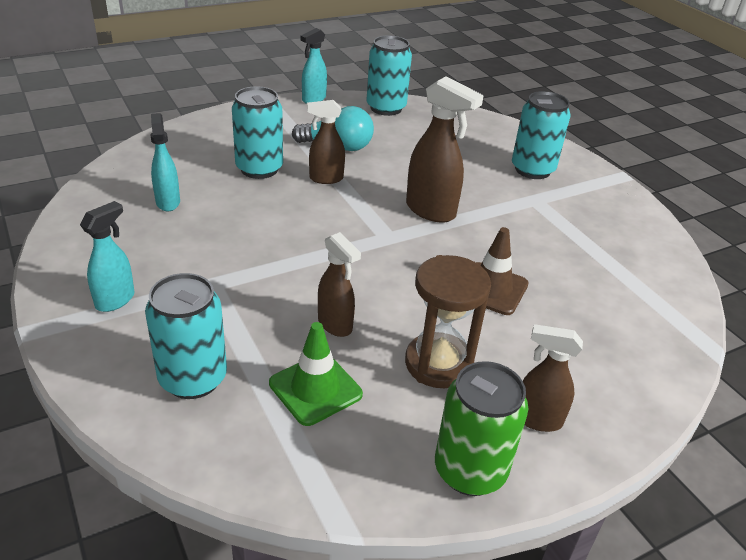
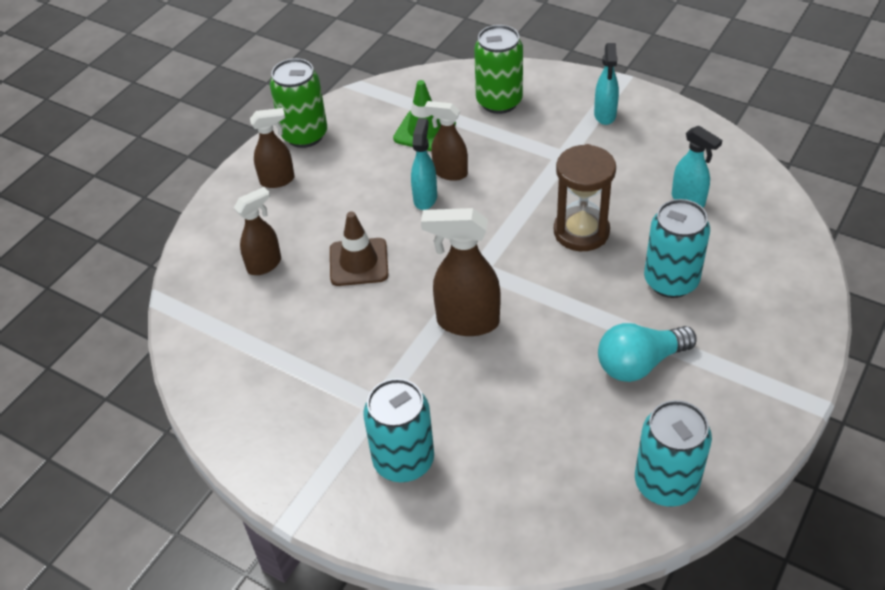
camera: 155 degrees right, 10 degrees up
turquoise can [145,273,227,399] -> green can [474,25,523,114]
turquoise spray bottle [300,28,327,104] -> turquoise spray bottle moved to [411,118,437,210]
brown spray bottle [307,100,345,184] -> brown spray bottle moved to [234,187,281,275]
brown hourglass [405,255,491,388] -> brown hourglass moved to [554,144,616,251]

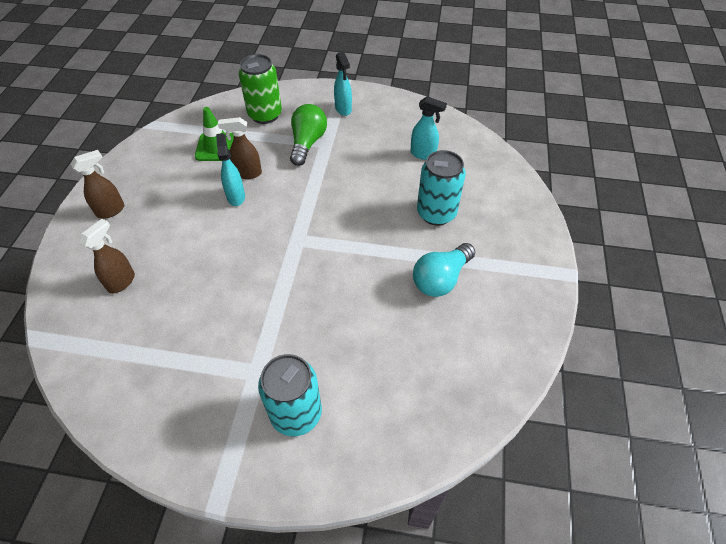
camera: 25 degrees left, 5 degrees up
green can [270,58,327,148] -> none
brown traffic cone [330,211,389,286] -> none
brown spray bottle [421,208,501,336] -> none
brown hourglass [554,144,616,251] -> none
turquoise can [635,400,712,507] -> none
none -> green light bulb [290,104,327,166]

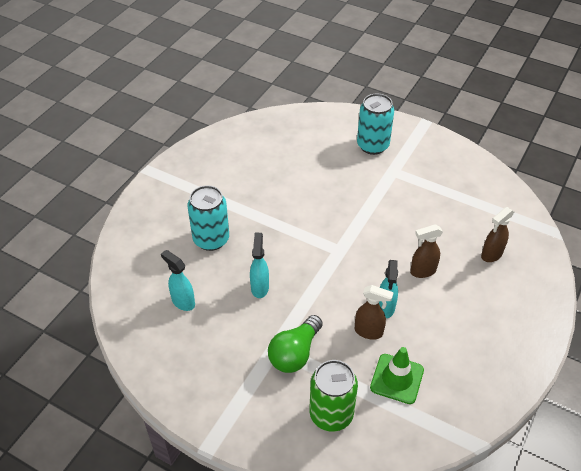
camera: 160 degrees left, 5 degrees down
brown spray bottle [71,150,124,219] -> brown spray bottle moved to [410,224,443,278]
turquoise spray bottle [334,52,352,116] -> turquoise spray bottle moved to [250,233,269,298]
turquoise light bulb [413,243,475,297] -> none

